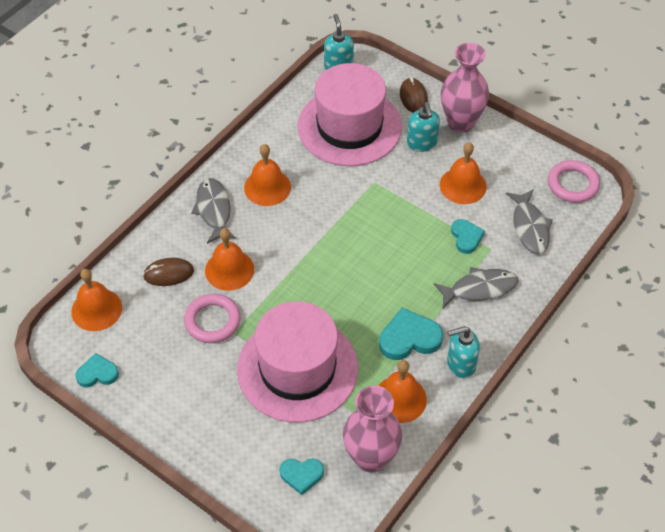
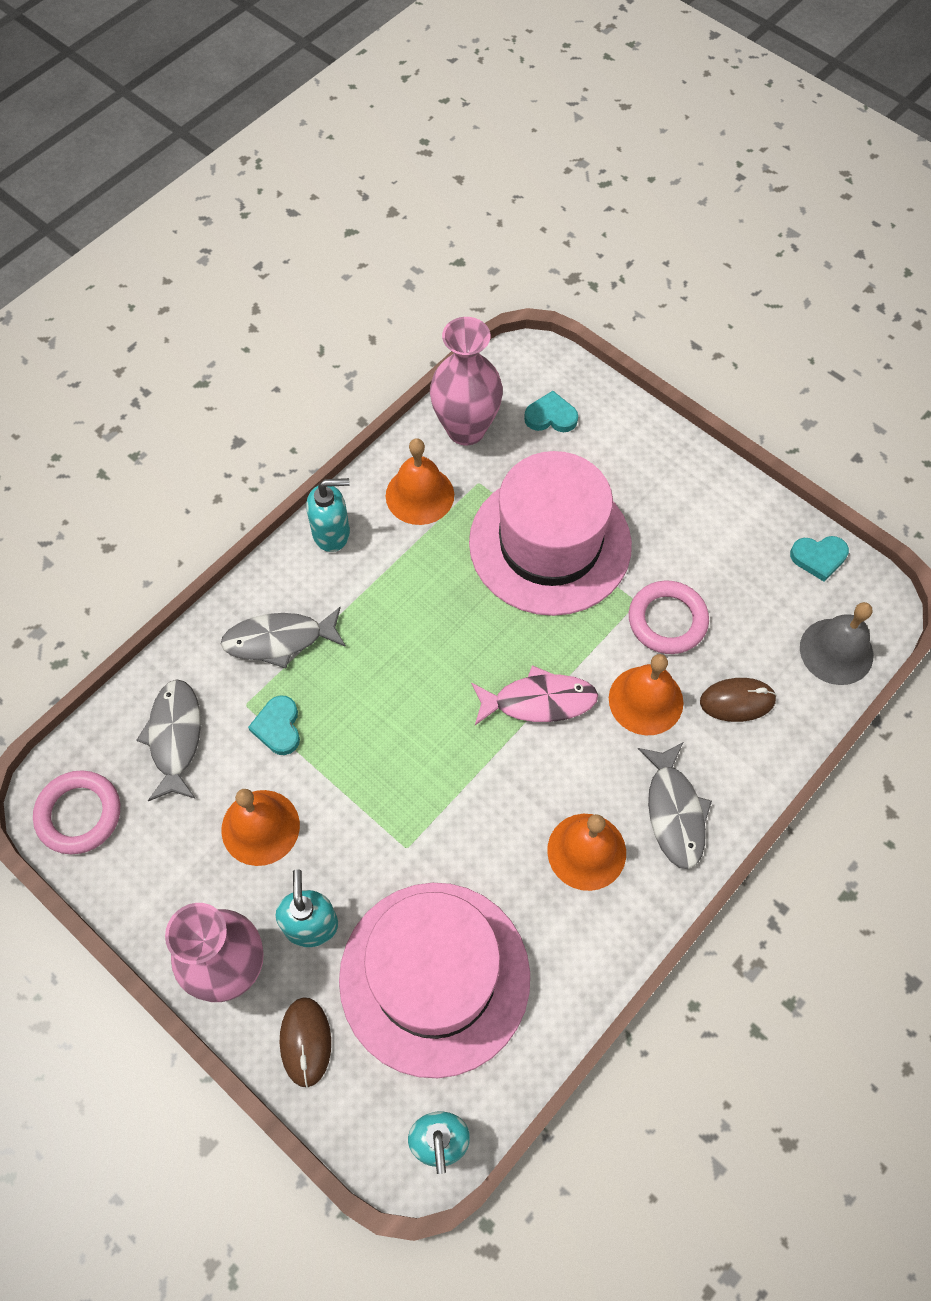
camera: 175 degrees left, 10 degrees up
orange bell [71,269,122,331] -> grey bell [800,602,873,685]
turquoise heart [379,308,443,360] -> none
none -> pink fish [471,665,598,725]

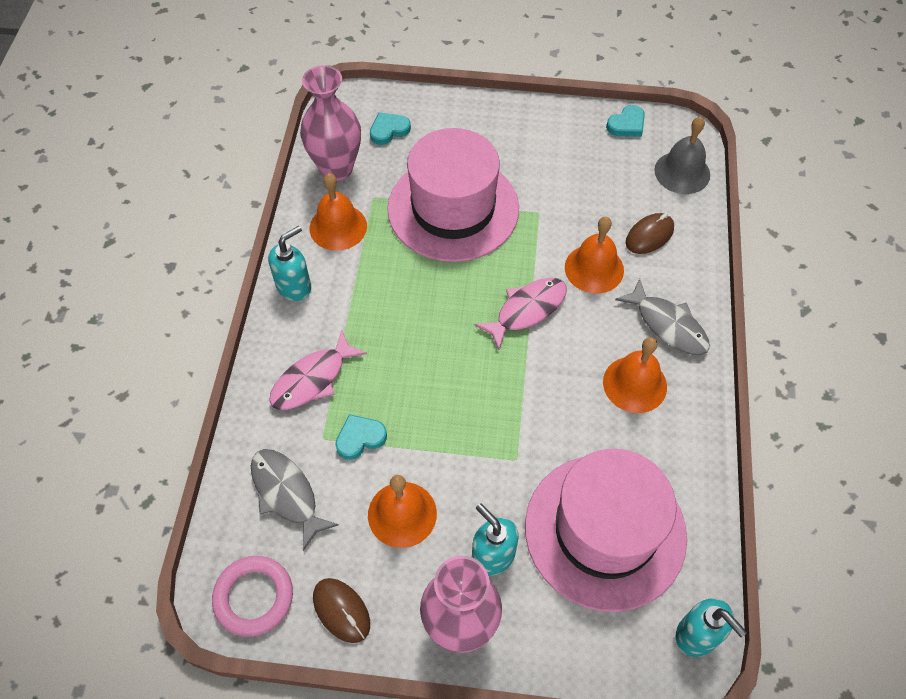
camera: 35 degrees left, 5 degrees down
grey fish [221,607,346,668] -> pink fish [269,330,367,410]
turquoise heart [248,696,300,755] -> turquoise heart turned 105 degrees clockwise [335,414,387,460]
brown mouse [280,997,331,1088] -> brown mouse moved to [313,578,370,643]
pink ring [629,580,709,654] -> none

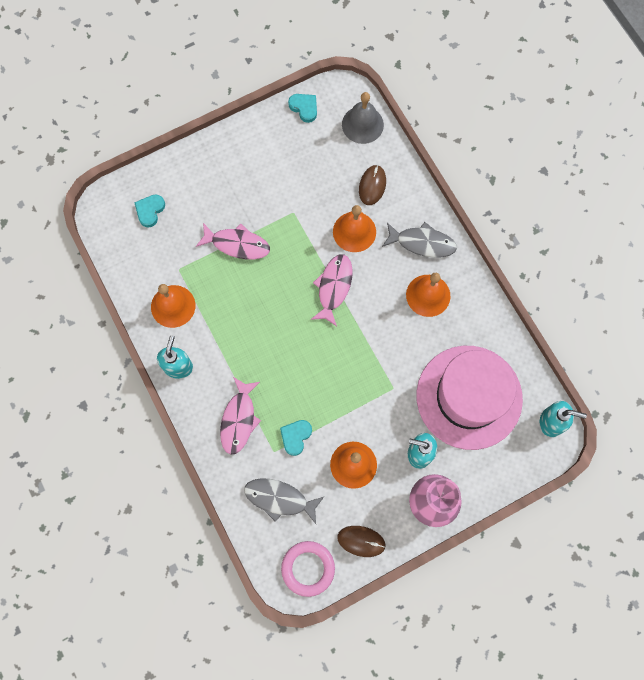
camera: 35 degrees left, 15 degrees up
pink vase [300,65,361,181] -> none
pink hat [387,128,519,262] -> pink fish [196,223,270,259]
turquoise heart [606,105,645,137] -> turquoise heart turned 60 degrees counterclockwise [288,94,317,123]

